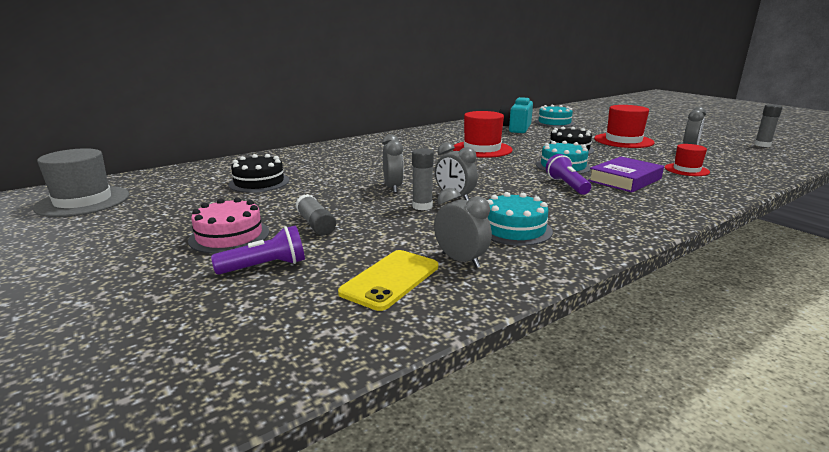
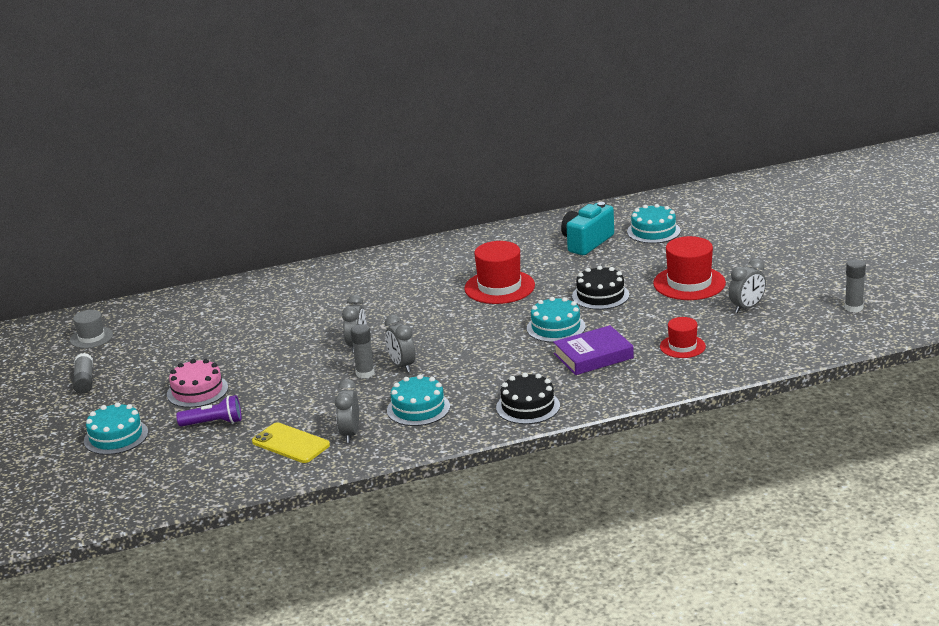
camera: 20 degrees right, 5 degrees up
grey hat [33,148,129,217] -> grey hat [70,310,113,348], size x0.59
black cake [228,154,289,193] -> black cake moved to [496,373,560,424]
grey glue stick [295,194,336,236] -> grey glue stick moved to [72,353,93,394]
yellow phone [338,250,438,311] -> yellow phone turned 75 degrees clockwise [252,423,330,463]
grey clock [434,188,492,268] -> grey clock turned 150 degrees counterclockwise [335,379,359,443]
purple flashlight [546,154,591,195] -> none
none -> turquoise cake [84,402,148,455]

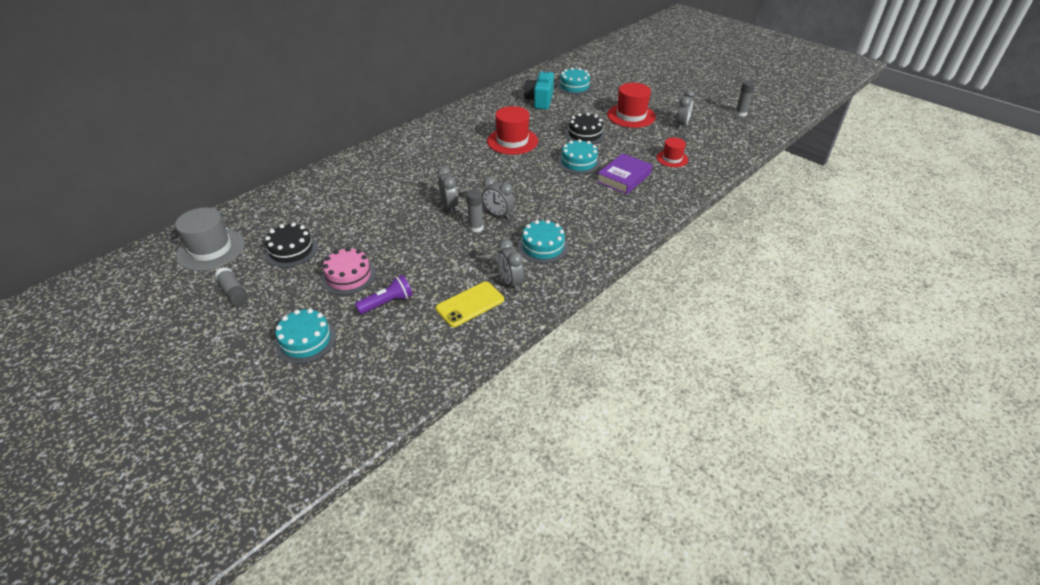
camera: 30 degrees left, 15 degrees up
grey hat [70,310,113,348] -> grey hat [175,207,245,271], size x1.69
yellow phone [252,423,330,463] -> yellow phone turned 45 degrees counterclockwise [435,281,504,327]
black cake [496,373,560,424] -> black cake moved to [265,223,318,267]

